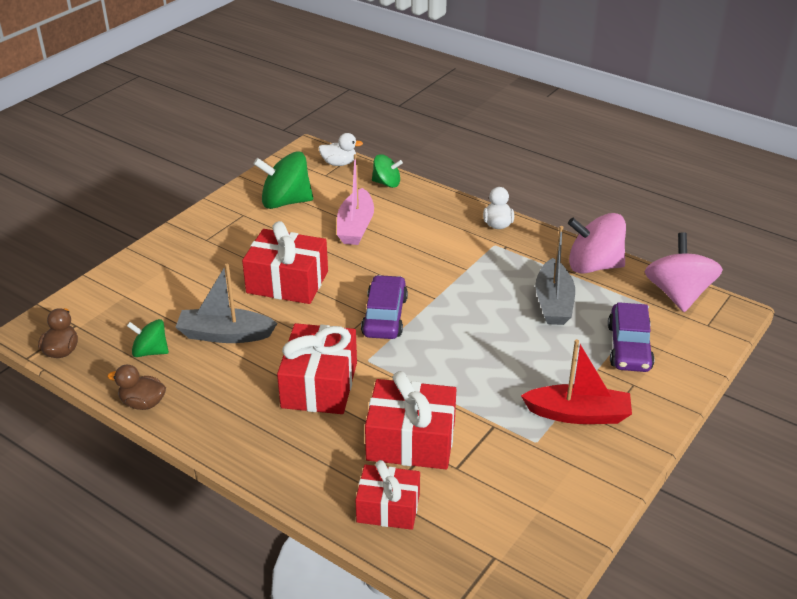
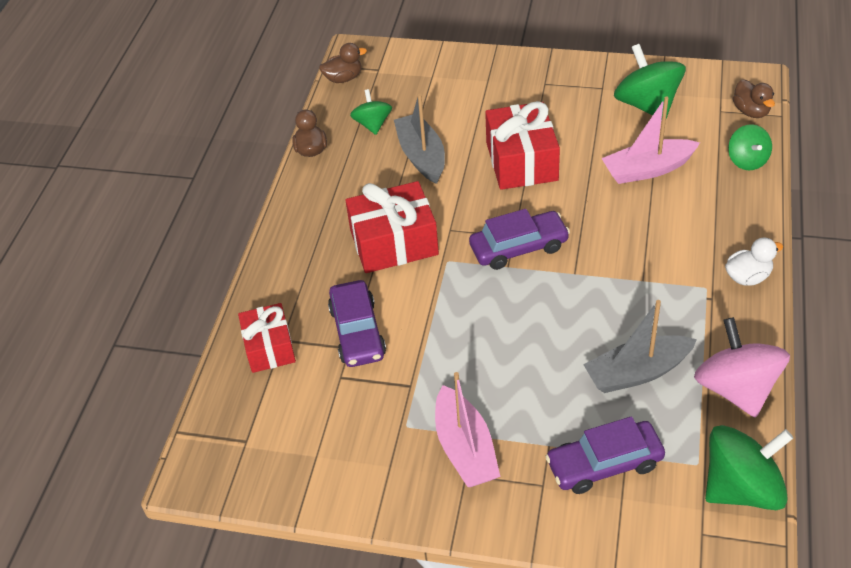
camera: 70 degrees right, 10 degrees up
white duck [318,133,363,166] -> brown duck [733,79,775,118]
red gift [365,371,456,469] -> purple car [328,280,386,367]
red boat [521,339,632,424] -> pink boat [435,372,500,487]
pink spinning top [645,232,723,312] -> green spinning top [705,425,793,510]

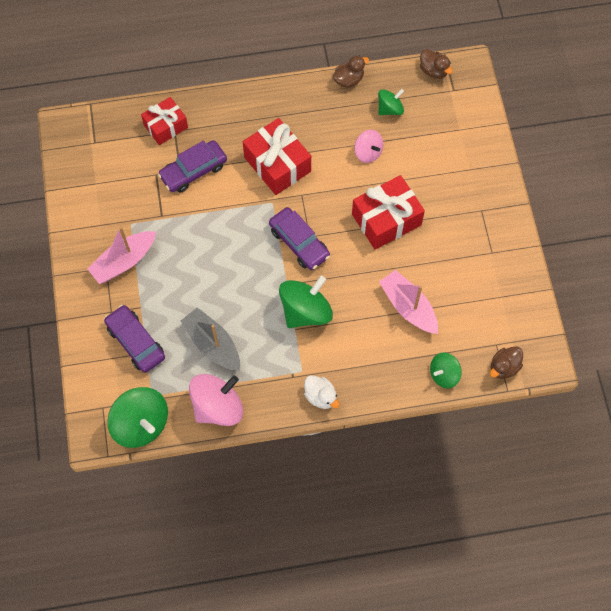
camera: 65 degrees right, 20 degrees up
grey boat [394,94,445,184] -> pink spinning top [355,130,383,163]
green spinning top [614,44,686,120] -> green spinning top moved to [279,276,333,328]

